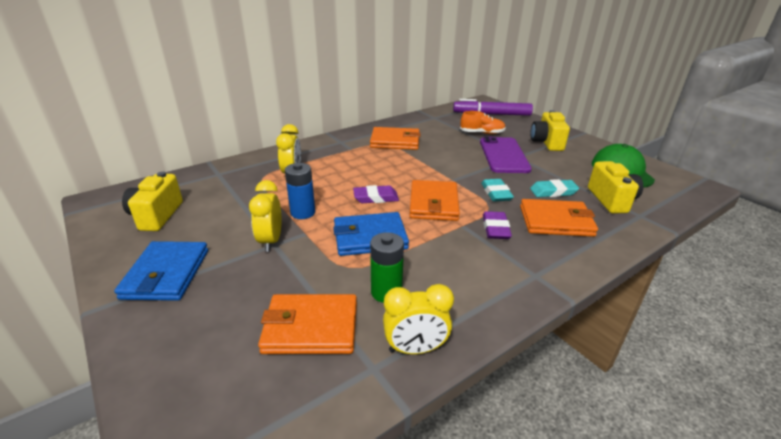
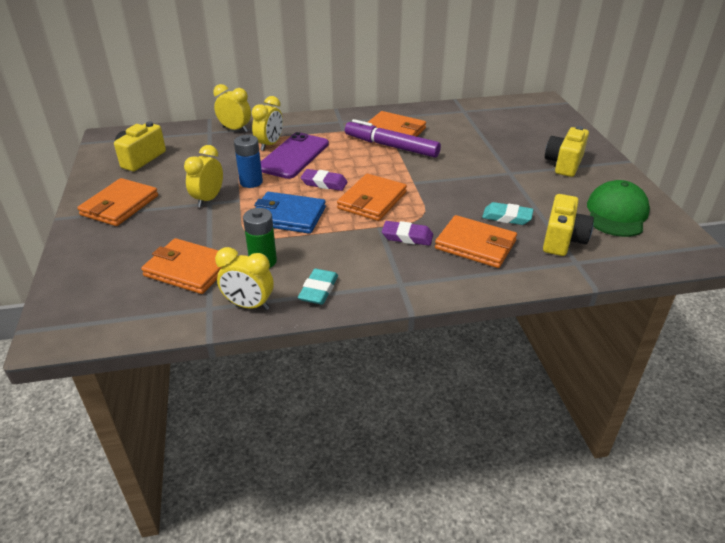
camera: 25 degrees right, 5 degrees up
blue wallet [114,241,208,301] -> orange wallet [77,178,158,226]
purple marker [453,99,533,116] -> purple marker moved to [345,119,441,158]
orange shoe [460,111,506,134] -> none
purple phone [480,137,532,173] -> purple phone moved to [261,132,329,179]
turquoise eraser [481,179,514,202] -> turquoise eraser moved to [298,269,338,305]
purple eraser [483,211,512,239] -> purple eraser turned 75 degrees clockwise [382,221,433,246]
none -> yellow clock [213,84,251,132]

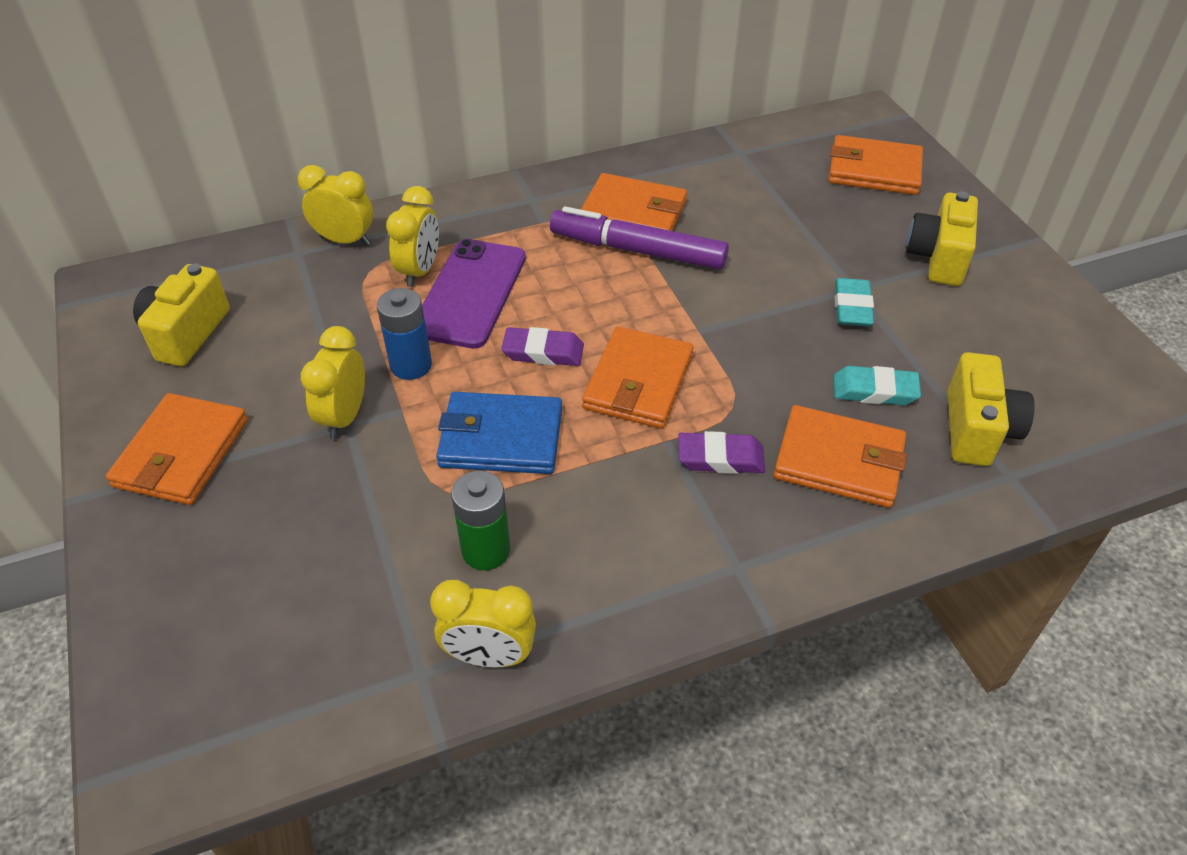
camera: 10 degrees left, 10 degrees up
orange wallet [141,238,222,294] -> orange wallet moved to [828,135,923,195]
turquoise eraser [298,269,338,305] -> turquoise eraser moved to [834,278,874,327]
green cap [587,180,650,237] -> none

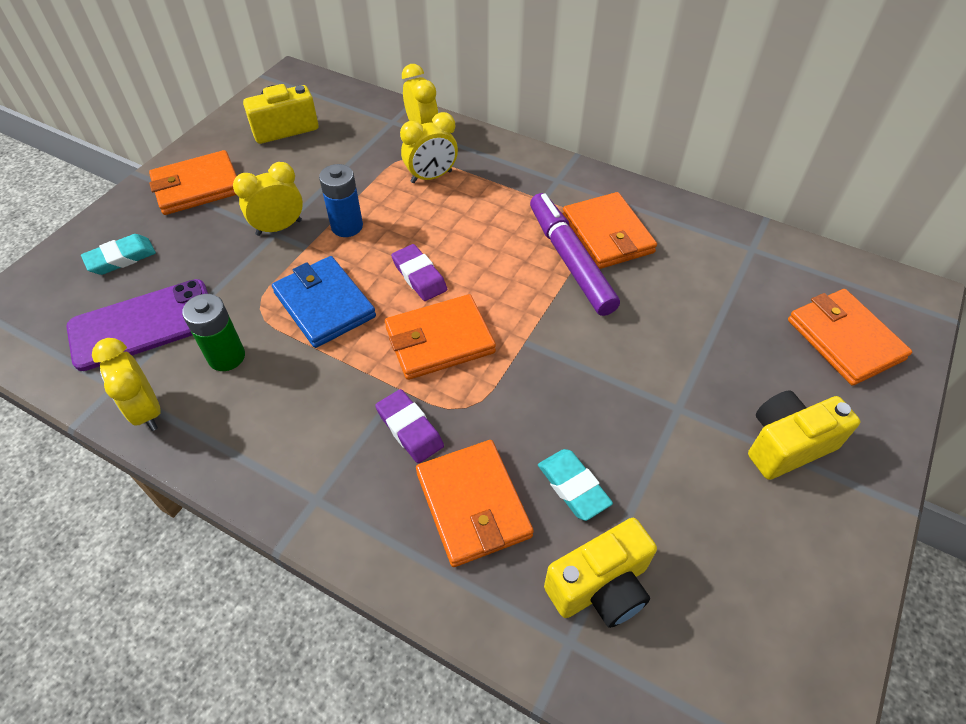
camera: 50 degrees right, 5 degrees up
purple phone [422,239,526,349] -> purple phone moved to [67,279,208,371]
turquoise eraser [834,278,874,327] -> turquoise eraser moved to [81,234,156,275]

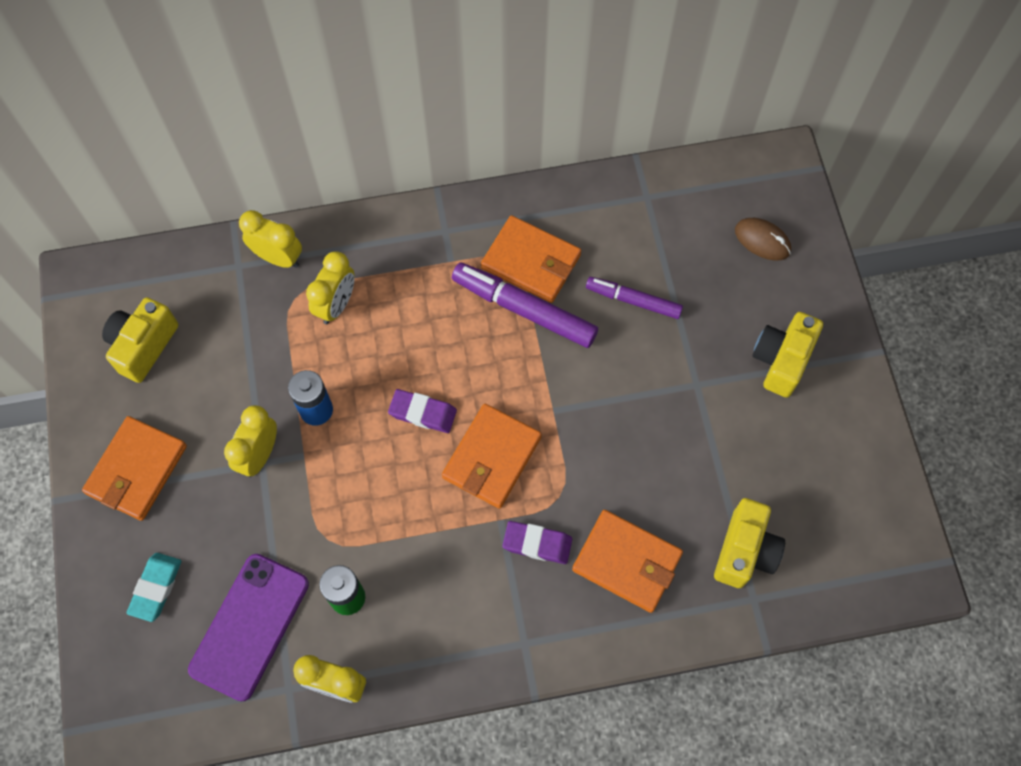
camera: 40 degrees left, 15 degrees up
blue wallet [272,256,376,348] -> none
turquoise eraser [538,449,613,521] -> none
orange wallet [788,289,912,386] -> brown mouse [735,218,791,261]
none -> purple marker [586,277,683,319]

